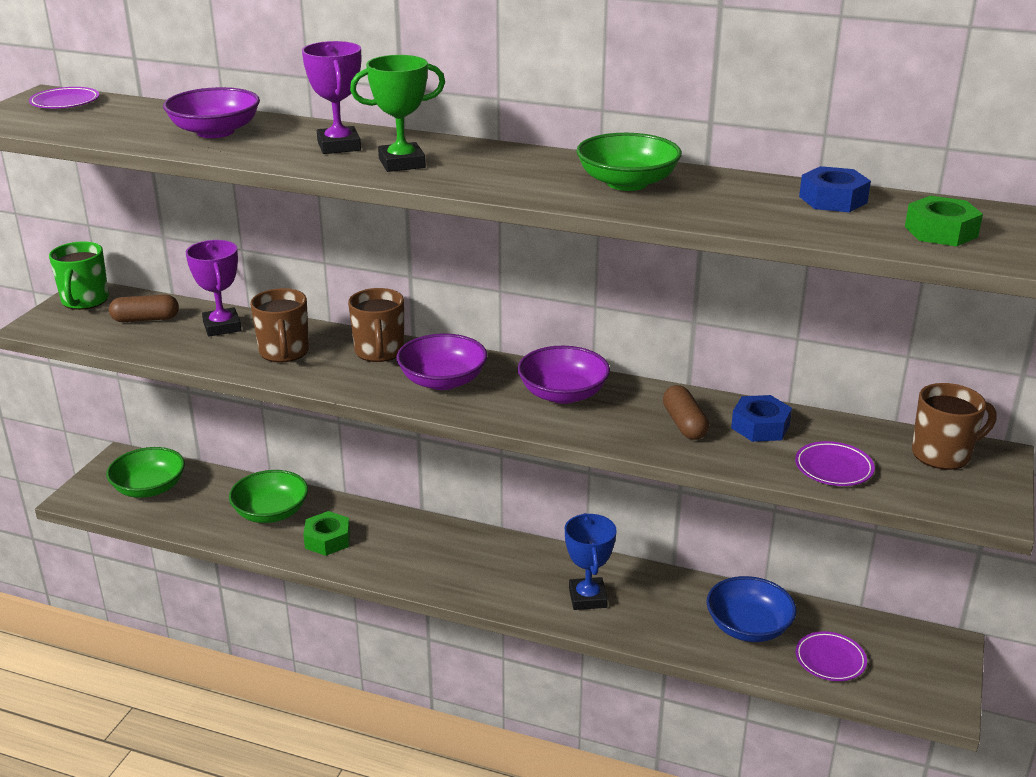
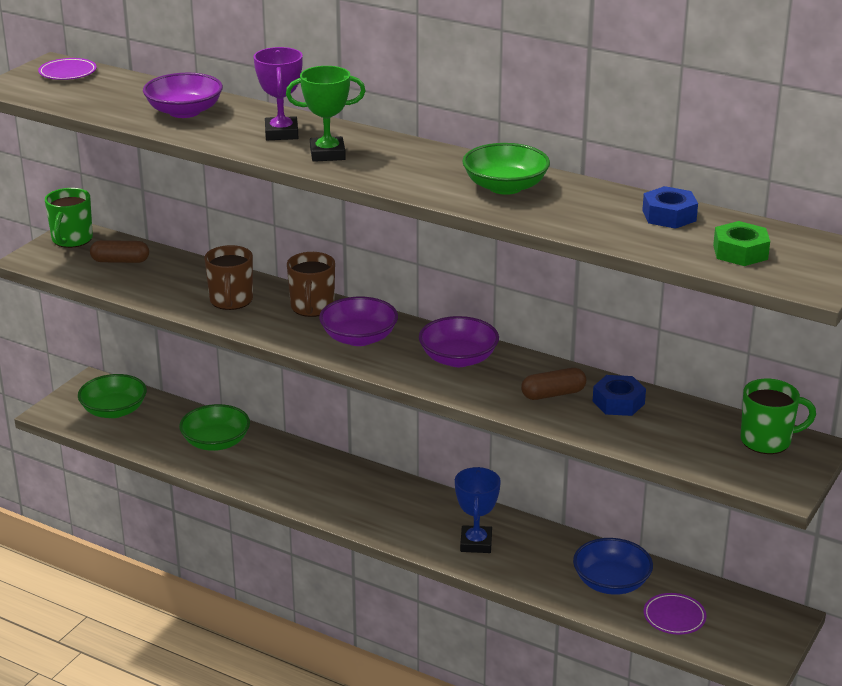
camera: 10 degrees right, 0 degrees up
purple trophy [186,240,241,337] -> none
green nut [303,511,350,556] -> none
brown capsule [663,385,709,440] -> brown capsule turned 75 degrees clockwise [521,368,586,400]
purple plate [795,441,875,486] -> none
brown mug [912,383,996,470] -> green mug [740,379,816,454]

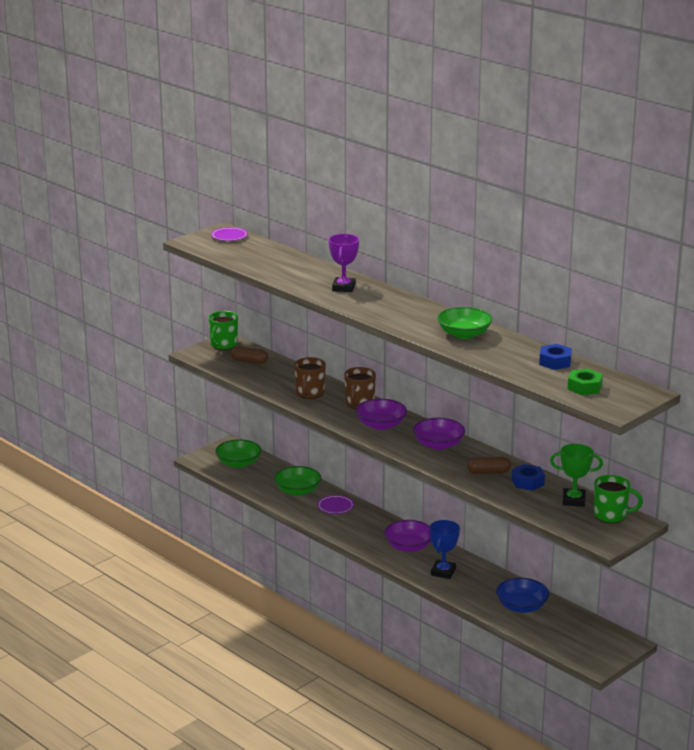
camera: 15 degrees right, 5 degrees down
purple bowl [143,73,223,118] -> purple bowl moved to [384,520,431,552]
green trophy [286,66,365,162] -> green trophy moved to [550,444,603,507]
purple plate [644,593,706,635] -> purple plate moved to [317,495,354,514]

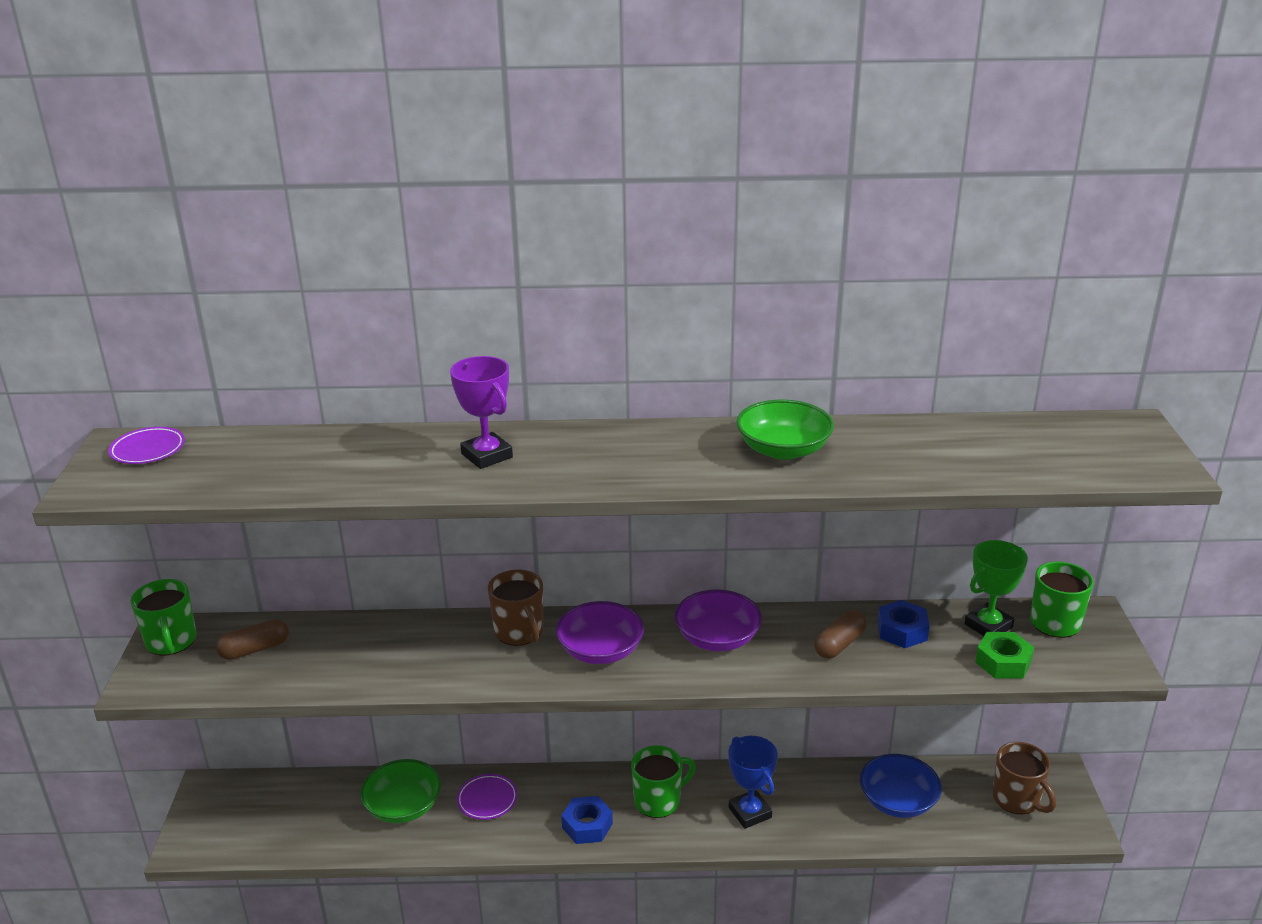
camera: 45 degrees left, 5 degrees up
green bowl [215,439,261,468] -> none
brown mug [294,357,326,399] -> brown mug moved to [993,742,1056,814]
purple bowl [384,520,431,552] -> green mug [631,745,696,818]
blue nut [539,344,572,370] -> blue nut moved to [561,796,613,844]
green nut [568,369,603,395] -> green nut moved to [975,632,1034,679]

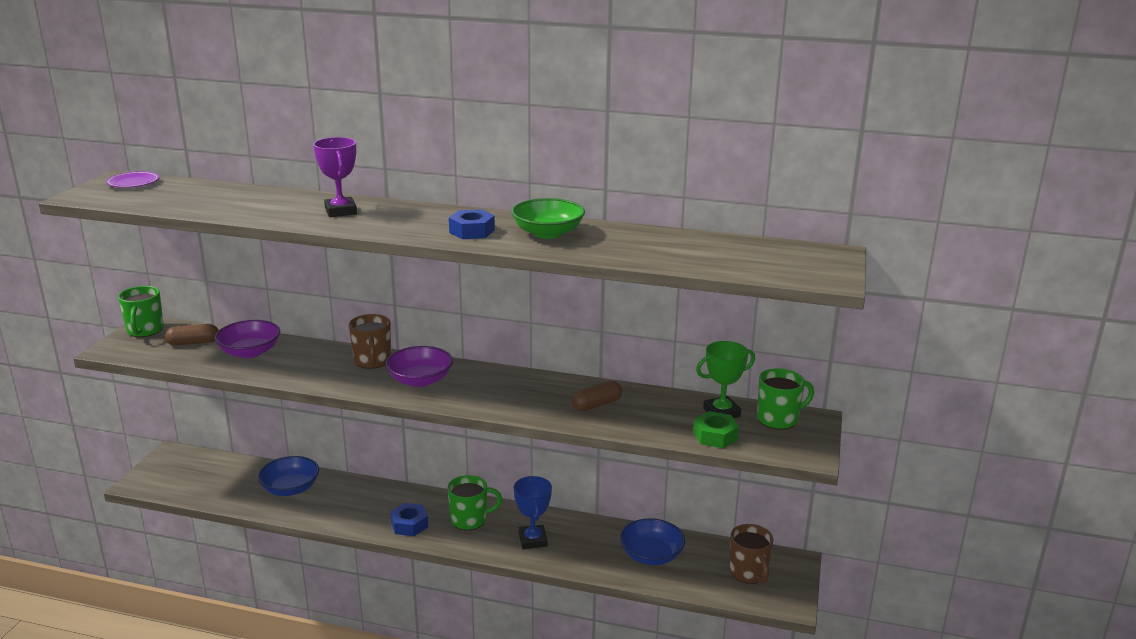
camera: 15 degrees right, 5 degrees down
green bowl [360,759,441,823] -> blue bowl [258,456,319,496]
purple plate [457,774,518,820] -> none
purple bowl [674,589,762,651] -> purple bowl moved to [214,320,280,358]
blue nut [878,600,930,648] -> blue nut moved to [449,209,495,239]

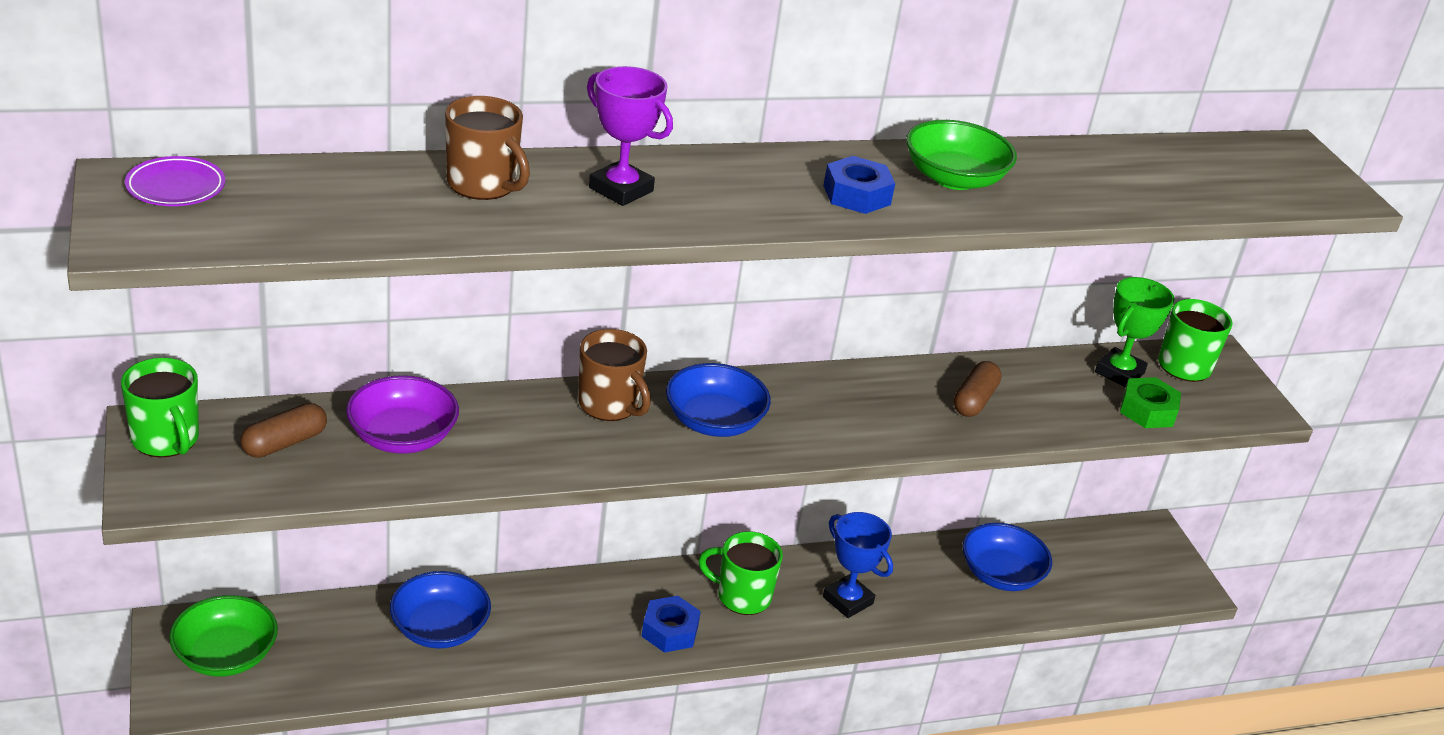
camera: 35 degrees left, 10 degrees up
purple bowl [386,346,453,387] -> blue bowl [666,363,771,437]
green mug [447,475,502,530] -> green mug turned 120 degrees counterclockwise [699,531,783,615]
brown mug [729,524,773,584] -> brown mug moved to [445,96,530,200]
none -> green bowl [169,595,278,677]

